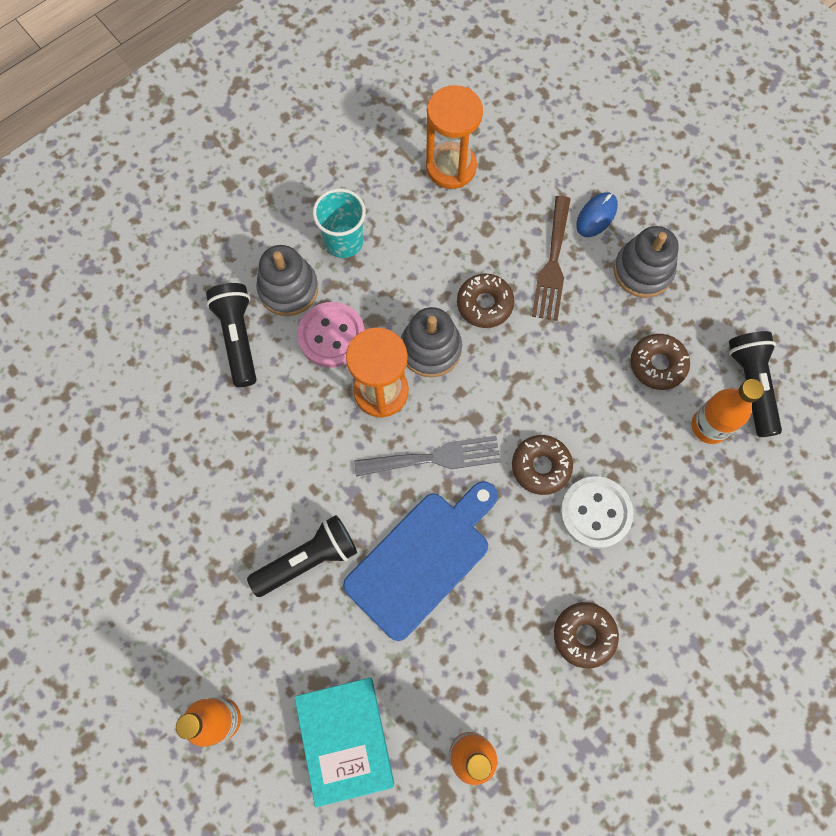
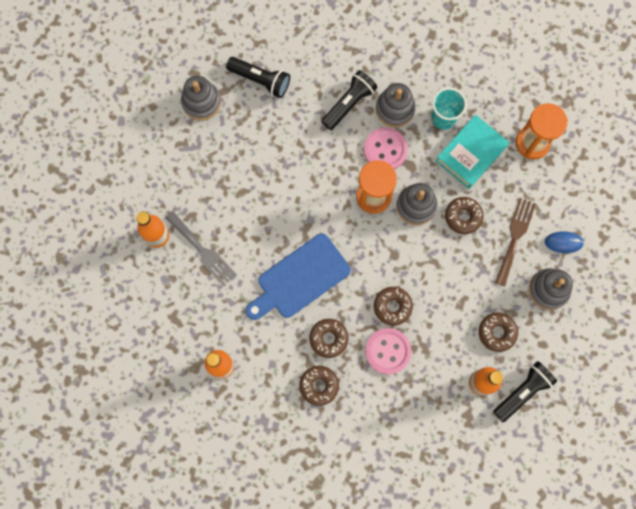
camera: 55 degrees right, 5 degrees up
black flashlight [247,515,357,597] -> black flashlight moved to [226,57,290,98]
turquoise book [294,678,394,807] -> turquoise book moved to [436,115,509,189]
blue cutting board [343,481,498,641] -> blue cutting board turned 135 degrees clockwise [246,234,351,320]
grey fork [354,436,501,477] -> grey fork moved to [165,211,237,286]
brown fork [532,196,571,321] -> brown fork turned 135 degrees clockwise [495,198,536,286]
white button [560,476,634,549] -> pink button [365,328,411,374]
none -> grey stacking toy [181,76,221,120]
none -> brown donut [309,319,348,358]

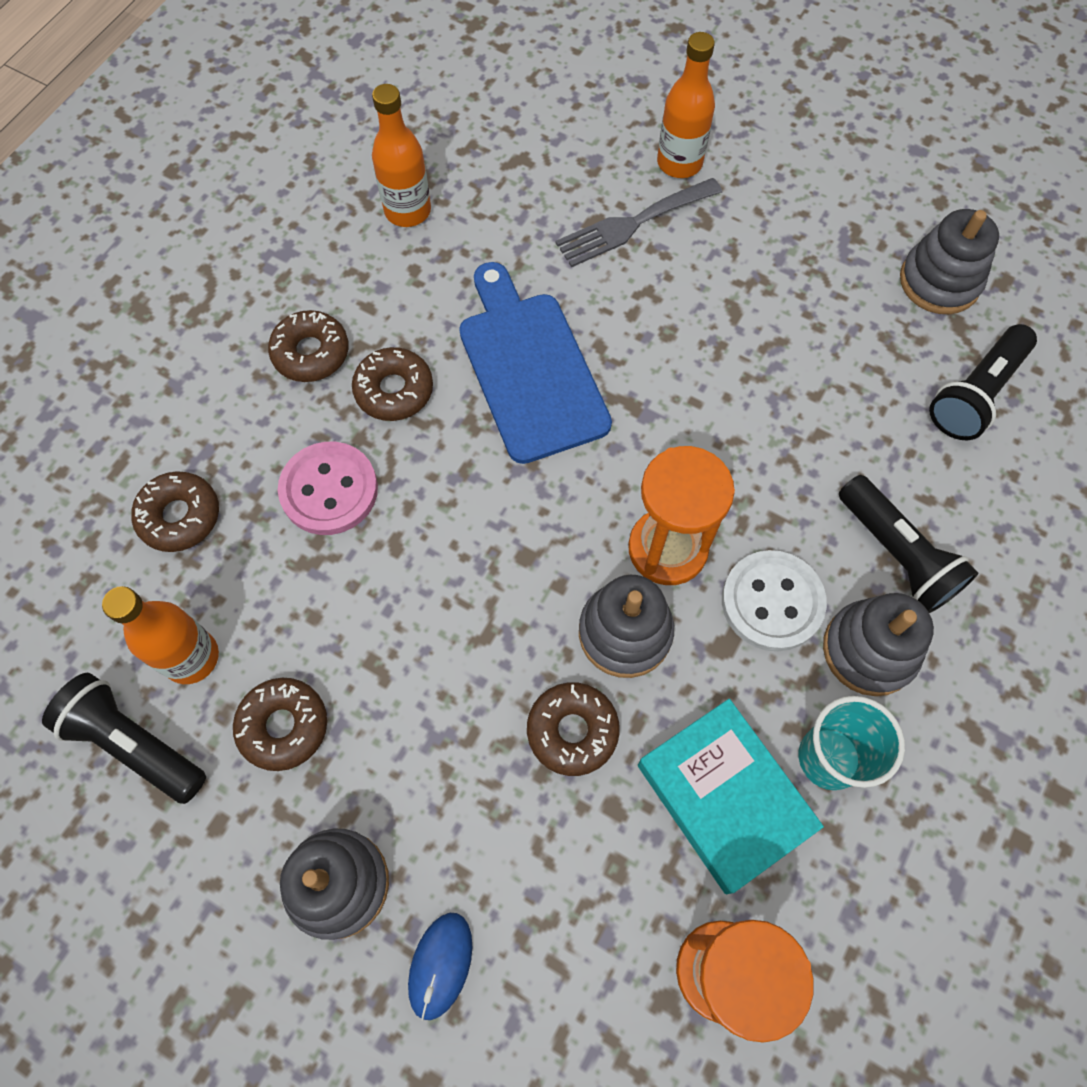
camera: 105 degrees right, 10 degrees down
pink button [364,128,408,169] -> white button [722,550,827,651]
brown donut [374,287,413,325] -> brown donut moved to [131,471,219,552]
black flashlight [493,361,557,422] -> black flashlight turned 150 degrees clockwise [42,673,206,804]
brown fork [495,198,536,286] -> none

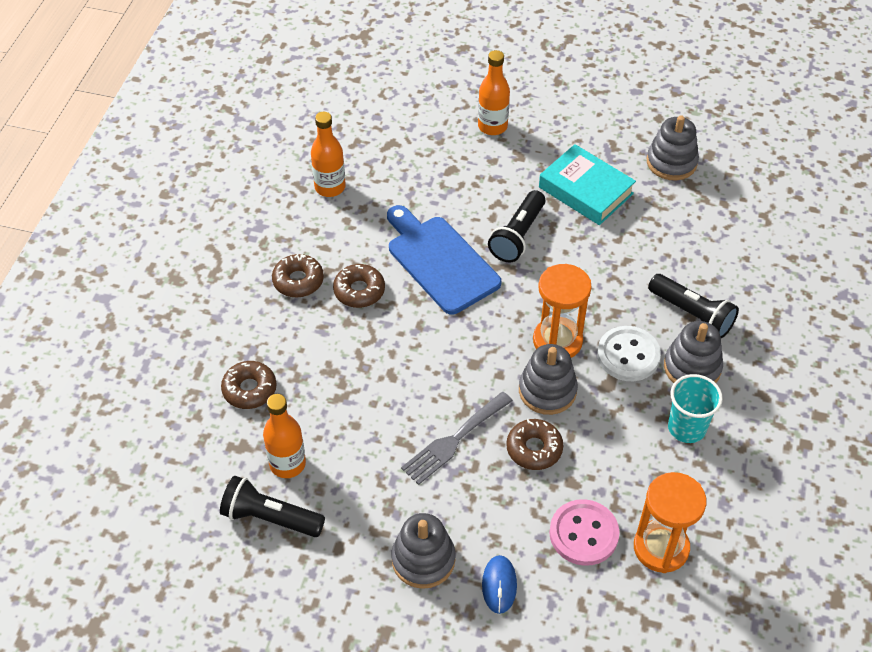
camera: 15 degrees left, 15 degrees down
brown donut [233,678,327,771] -> none
pink button [278,442,378,535] -> pink button moved to [549,499,619,566]
grey fork [555,178,722,267] -> grey fork moved to [401,392,513,485]
turquoise book [638,699,824,894] -> turquoise book moved to [539,144,636,225]
black flashlight [929,324,1037,440] -> black flashlight moved to [488,190,545,263]

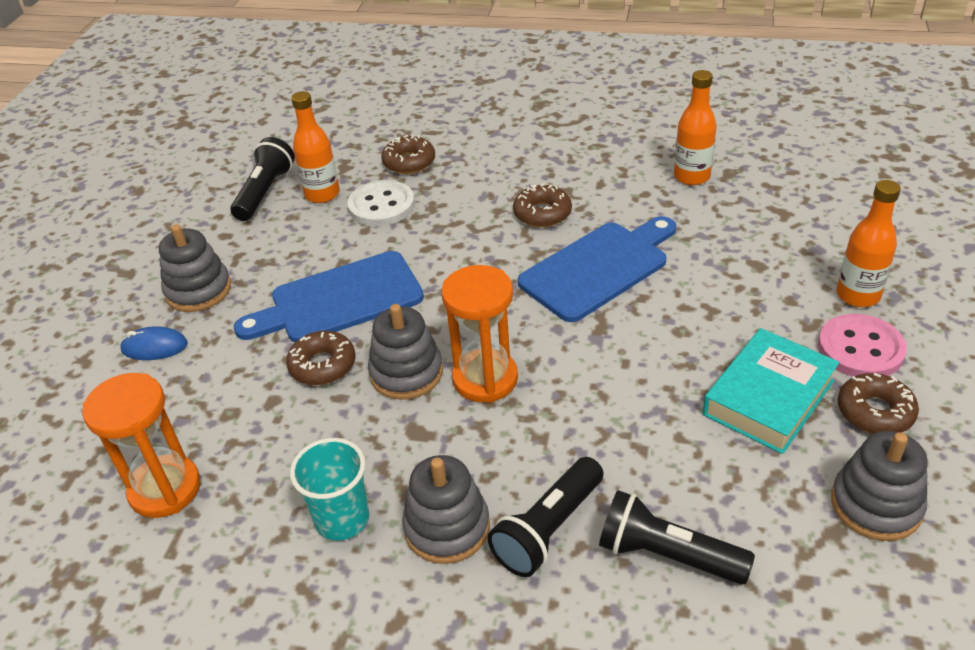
camera: 90 degrees right, 10 degrees down
brown donut [272,254,324,297] -> brown donut moved to [838,373,919,434]
grey fork [401,392,513,485] -> blue cutting board [234,251,424,343]
black flashlight [488,190,545,263] -> black flashlight moved to [599,490,755,585]
pink button [549,499,619,566] -> pink button moved to [818,314,907,377]
white button [597,326,661,381] -> white button moved to [347,180,415,227]

